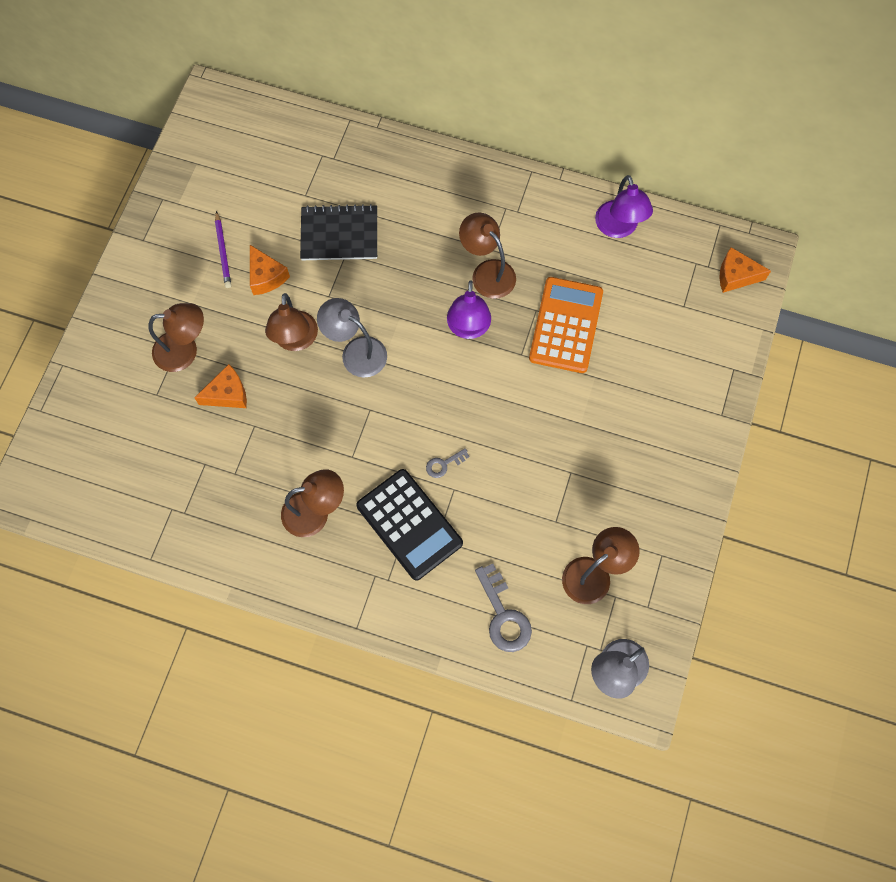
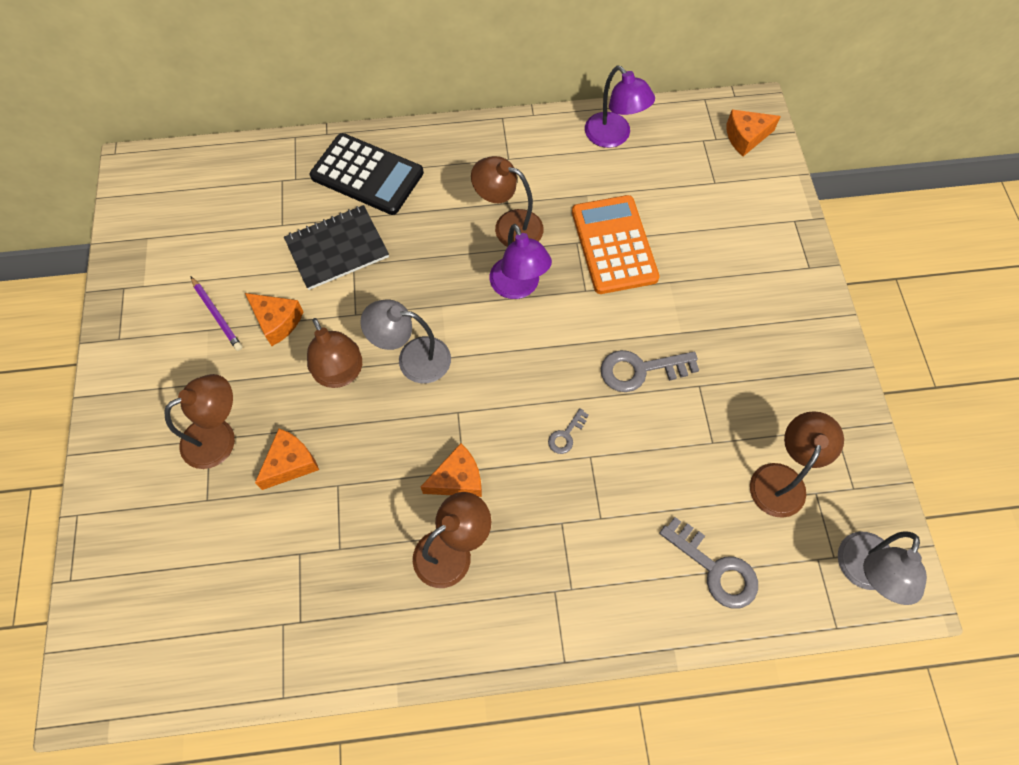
camera: 25 degrees left, 5 degrees down
black calculator [356,469,463,581] -> black calculator moved to [310,133,424,215]
none -> orange cheese [421,443,482,497]
none -> grey key [601,350,699,392]

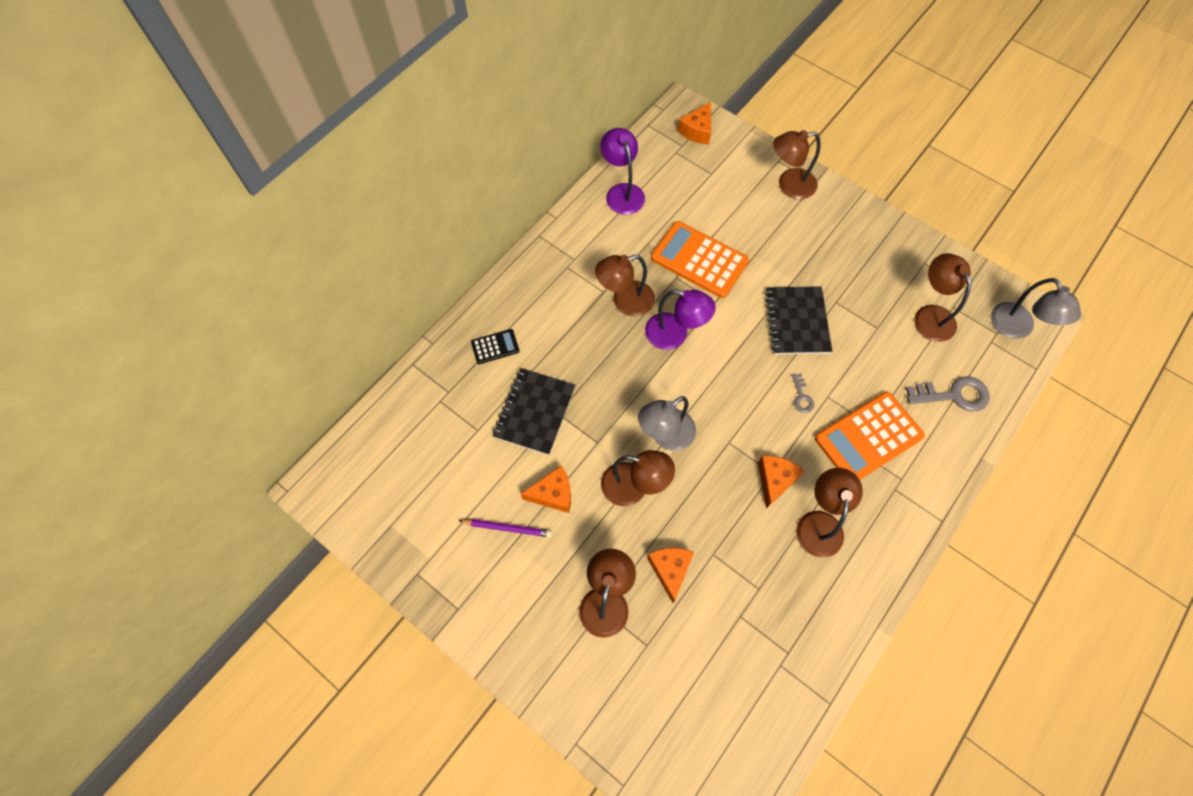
camera: 45 degrees left, 0 degrees up
black calculator [310,133,424,215] -> black calculator [471,329,520,364], size x0.48
purple lamp [585,66,655,148] -> purple lamp turned 120 degrees counterclockwise [600,128,645,215]
grey key [601,350,699,392] -> black notebook [765,286,832,354]
none -> brown lamp [773,130,820,199]
none -> orange calculator [815,392,925,480]

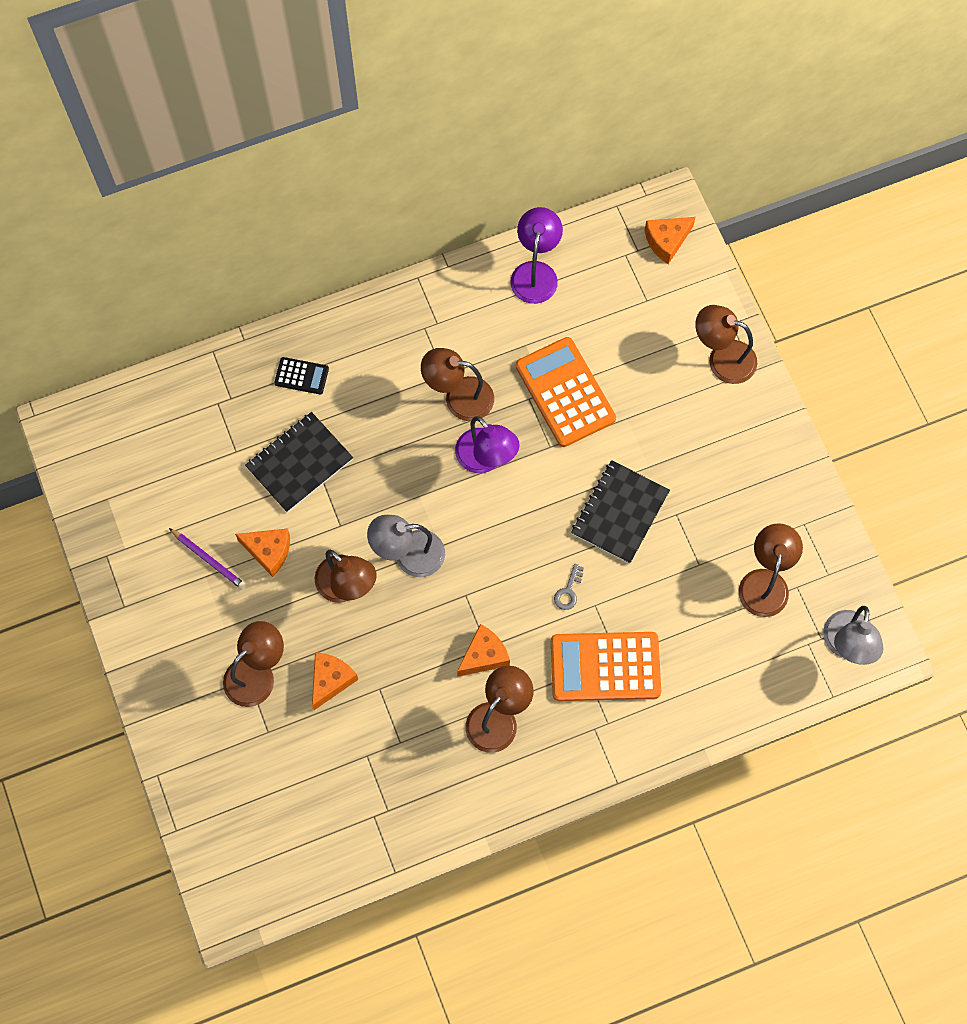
camera: 30 degrees right, 5 degrees up
grey key [906,376,990,411] -> none

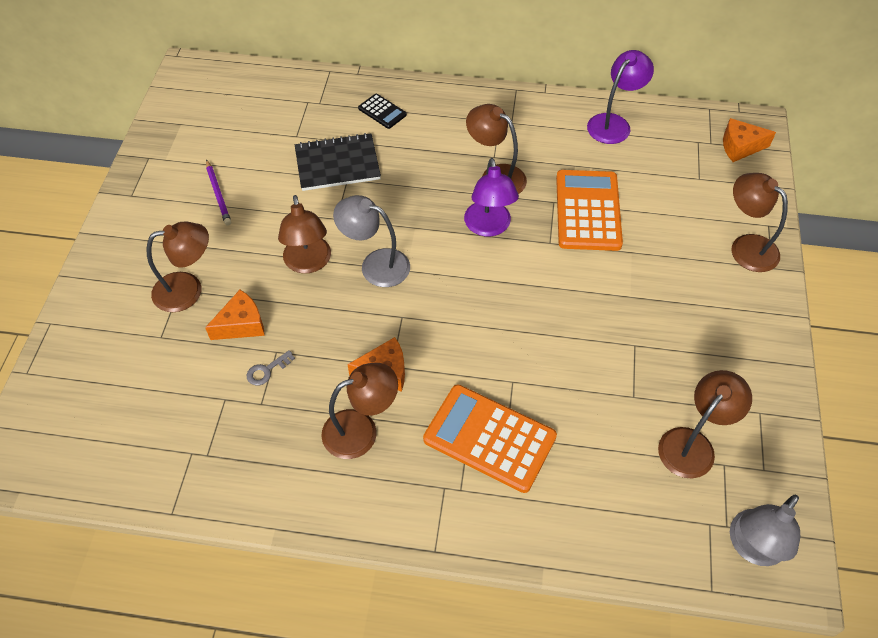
camera: 30 degrees right, 15 degrees down
orange cheese [235,528,290,577] -> none
grey key [554,564,584,610] -> grey key moved to [246,350,295,385]
black notebook [571,460,670,564] -> none

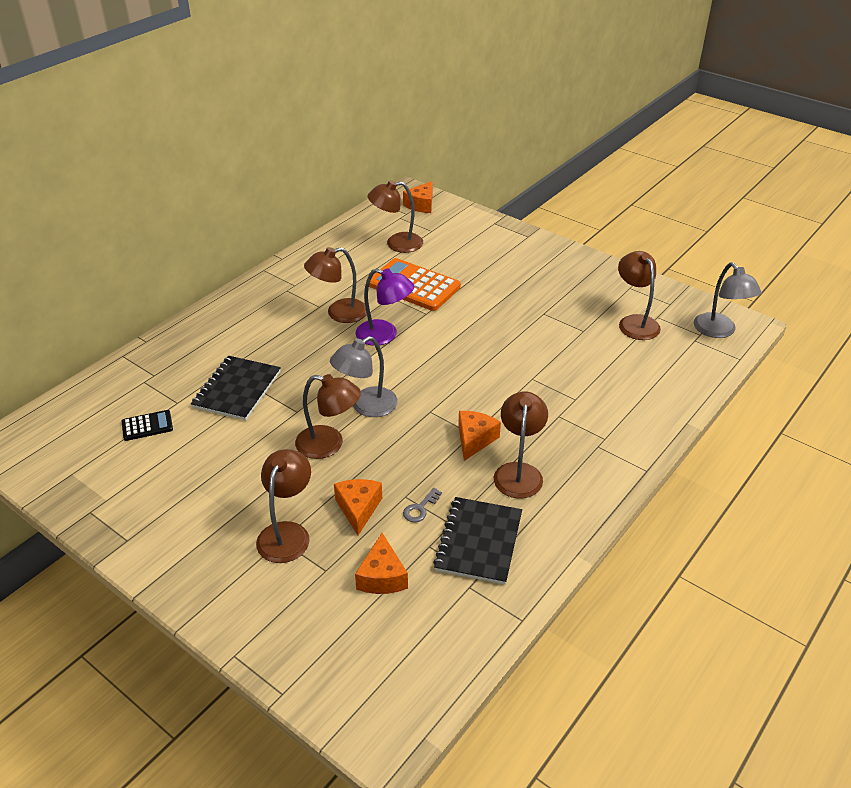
camera: 60 degrees left, 15 degrees down
purple pencil [206,159,231,226] -> none
grey key [246,350,295,385] -> grey key turned 45 degrees clockwise [403,488,442,522]
black calculator [358,94,407,129] -> black calculator moved to [121,410,173,441]
orange calculator [423,385,557,493] -> none
purple lamp [587,50,654,144] -> none
brown lamp [732,173,788,272] -> brown lamp moved to [368,180,423,253]
none -> orange cheese [355,533,408,594]
none -> black notebook [433,497,522,585]

